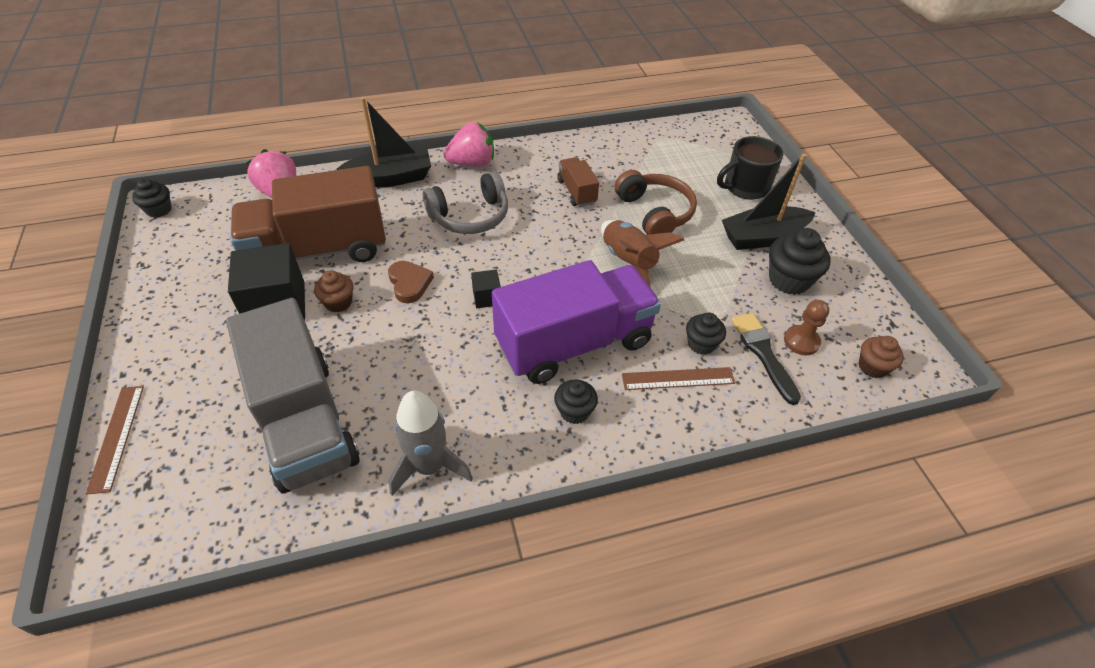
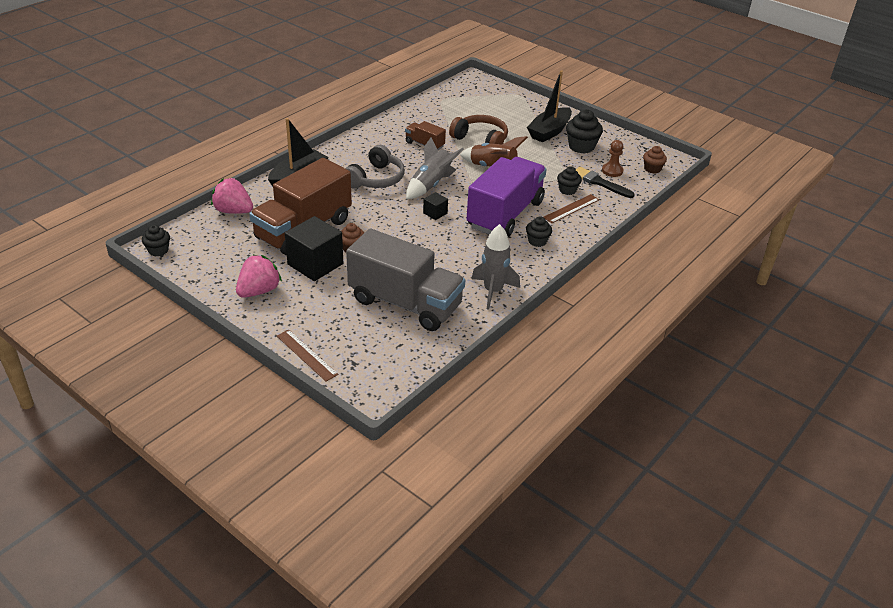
camera: 35 degrees left, 10 degrees down
brown heart [388,261,434,303] -> none
pink strawberry [443,122,494,167] -> pink strawberry moved to [236,255,282,298]
black mug [717,136,783,200] -> none
none -> grey rocket [406,137,464,199]

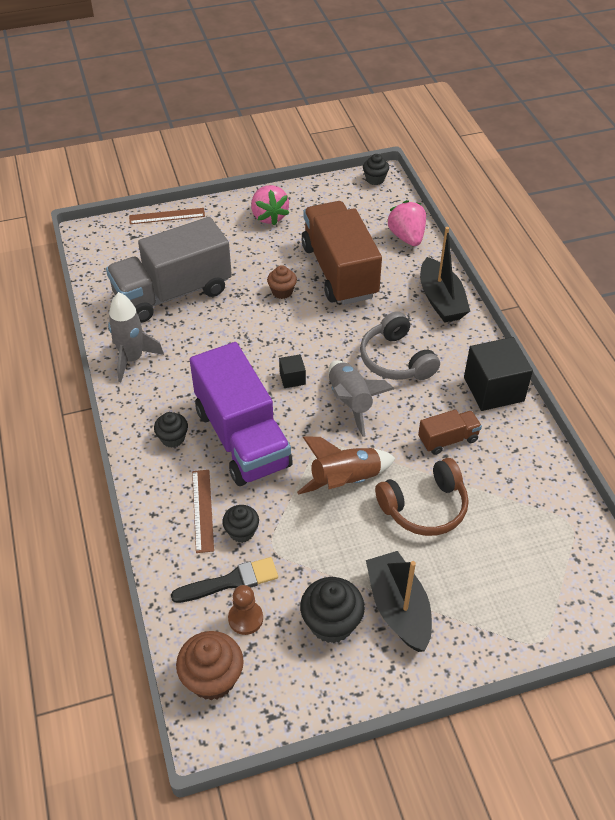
camera: 125 degrees right, 10 degrees up
pink strawberry [211,178,253,214] -> pink strawberry turned 75 degrees counterclockwise [387,200,426,246]
black cube [285,216,343,281] -> black cube moved to [464,337,533,411]
brown cupcake [643,146,667,174] -> brown cupcake [176,631,244,700], size x1.62

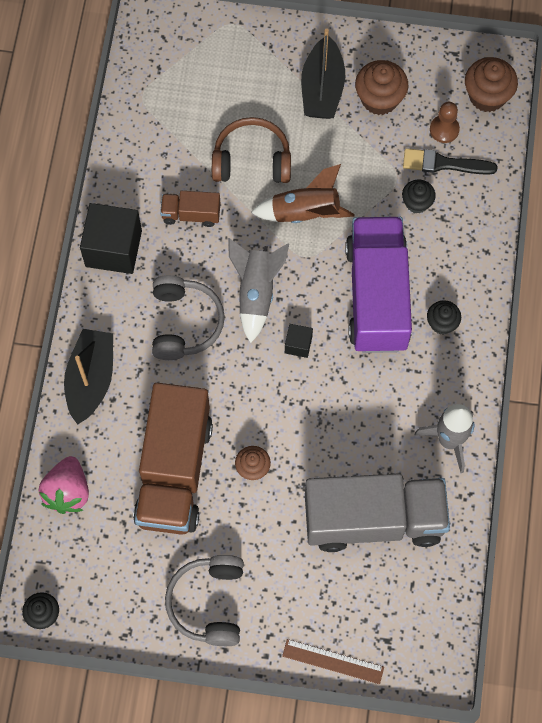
camera: 155 degrees left, 20 degrees up
brown ruler [192,470,214,553] -> none
pink strawberry [251,185,289,226] -> grey headphones [165,555,244,646]
black cupcake [300,577,365,643] -> brown cupcake [355,60,408,115]

